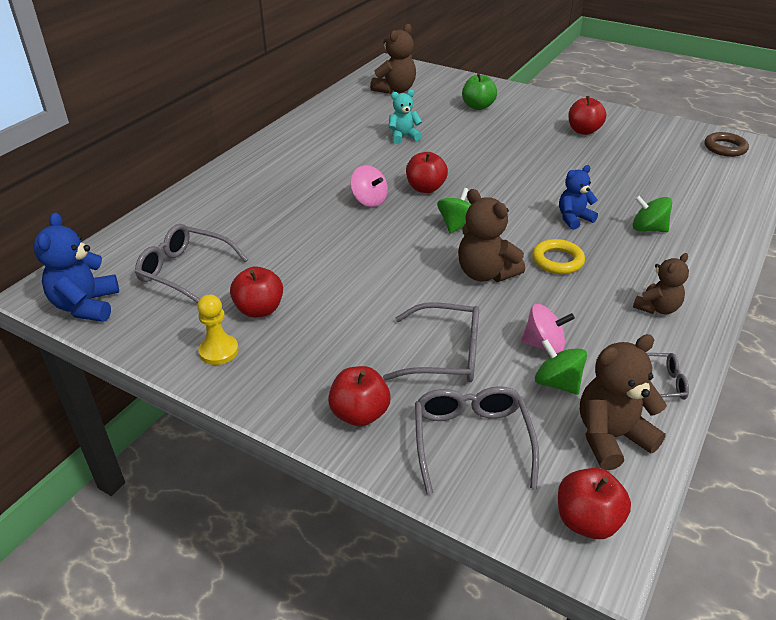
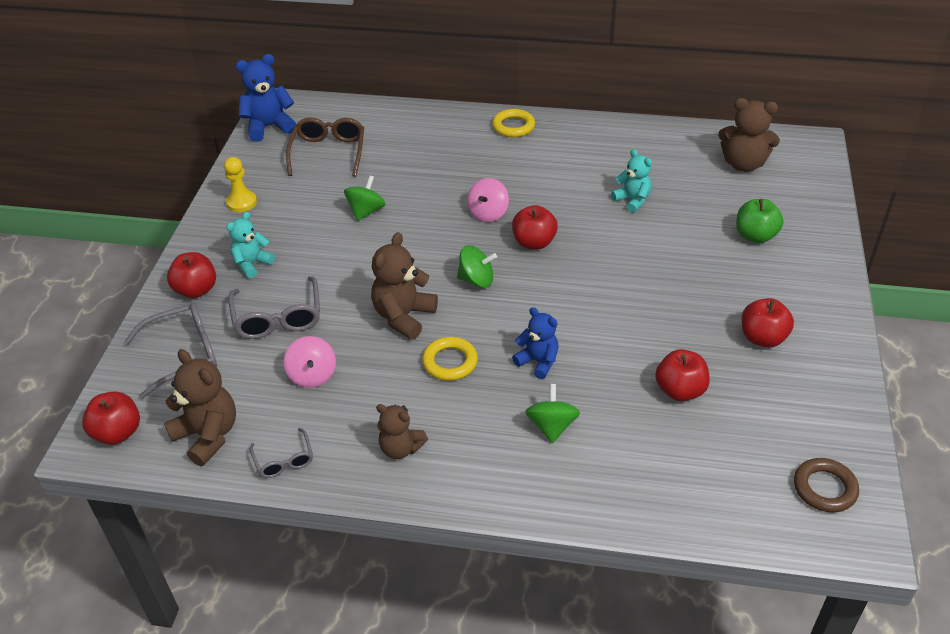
camera: 70 degrees right, 5 degrees up
grey glasses [135,224,248,303] -> brown glasses [286,117,364,177]
red apple [230,266,283,318] -> red apple moved to [655,349,710,401]
green spinning top [535,339,587,395] -> green spinning top moved to [344,175,386,221]
none -> turquoise teddy bear [226,212,275,278]
none -> yellow ring [492,109,535,137]

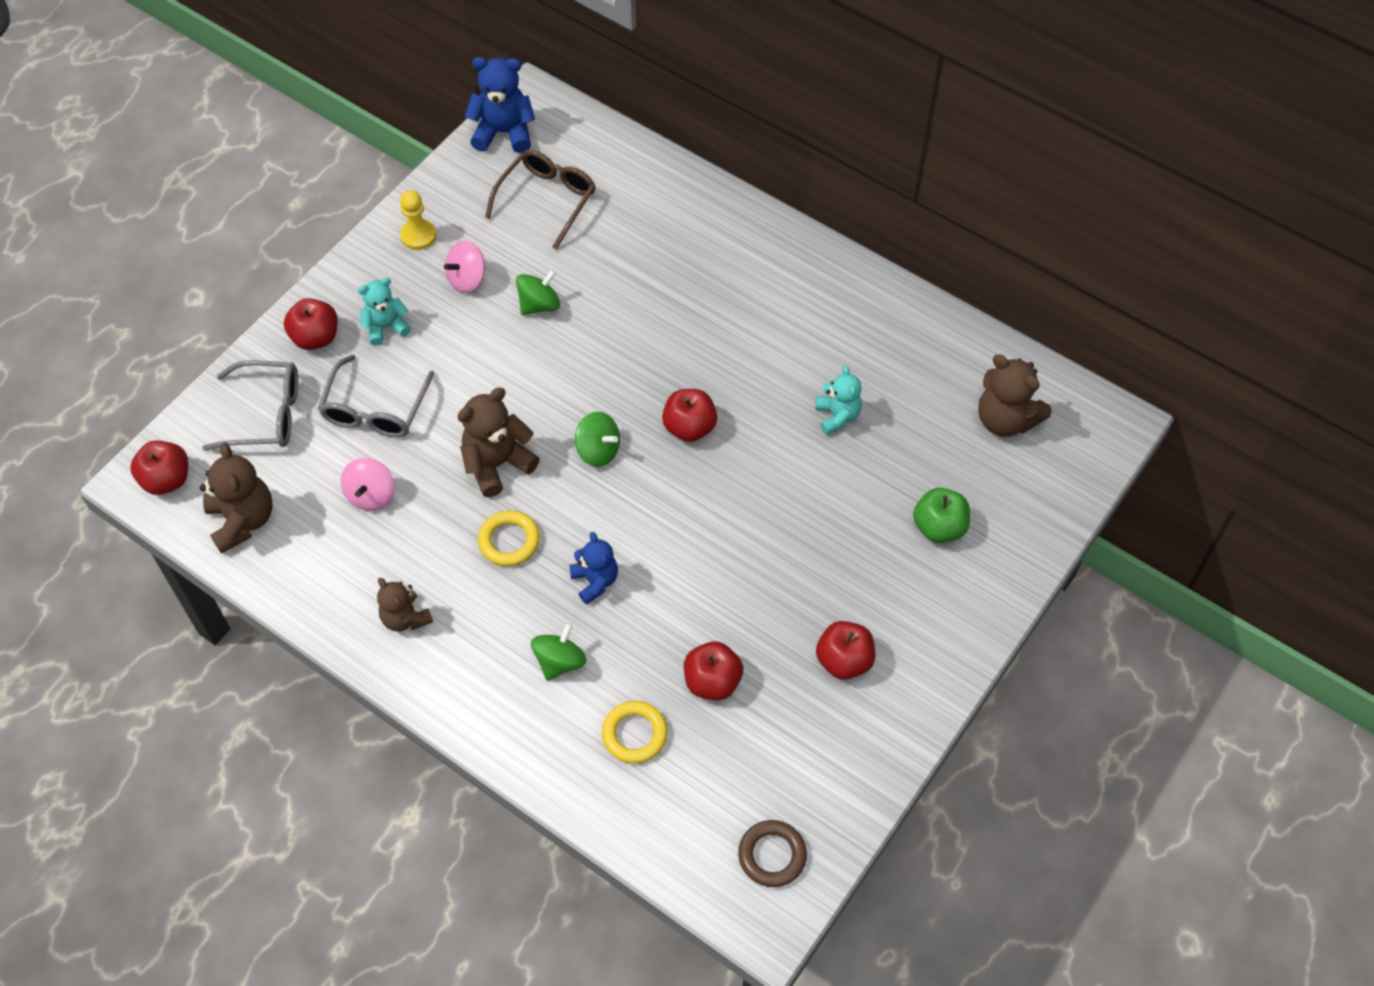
camera: 25 degrees right, 15 degrees up
grey glasses [250,428,313,478] -> none
pink spinning top [467,178,509,222] -> pink spinning top moved to [444,241,485,293]
yellow ring [492,109,535,137] -> yellow ring moved to [602,701,668,763]

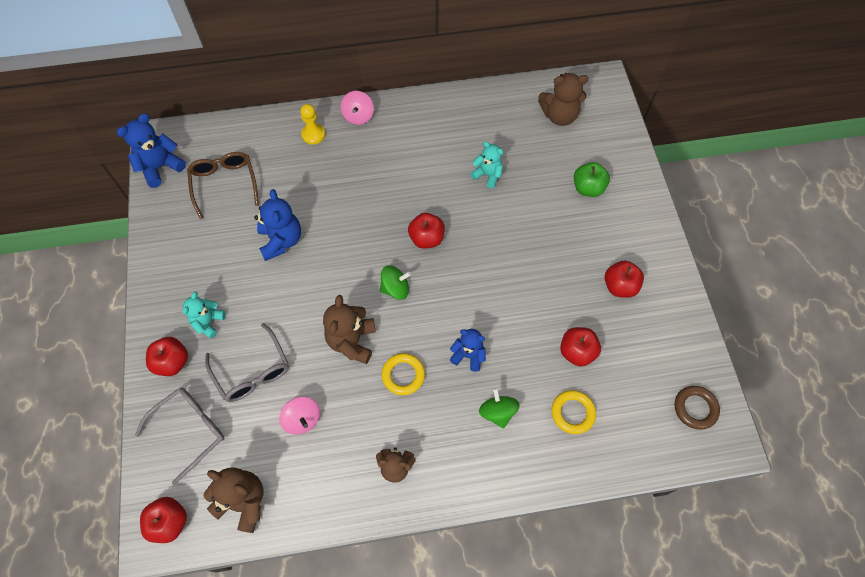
camera: 45 degrees left, 5 degrees up
yellow pawn [400,190,436,250] -> yellow pawn moved to [300,104,325,144]
pink spinning top [444,241,485,293] -> pink spinning top moved to [341,91,374,125]
green spinning top [516,269,560,315] -> blue teddy bear [254,189,301,261]

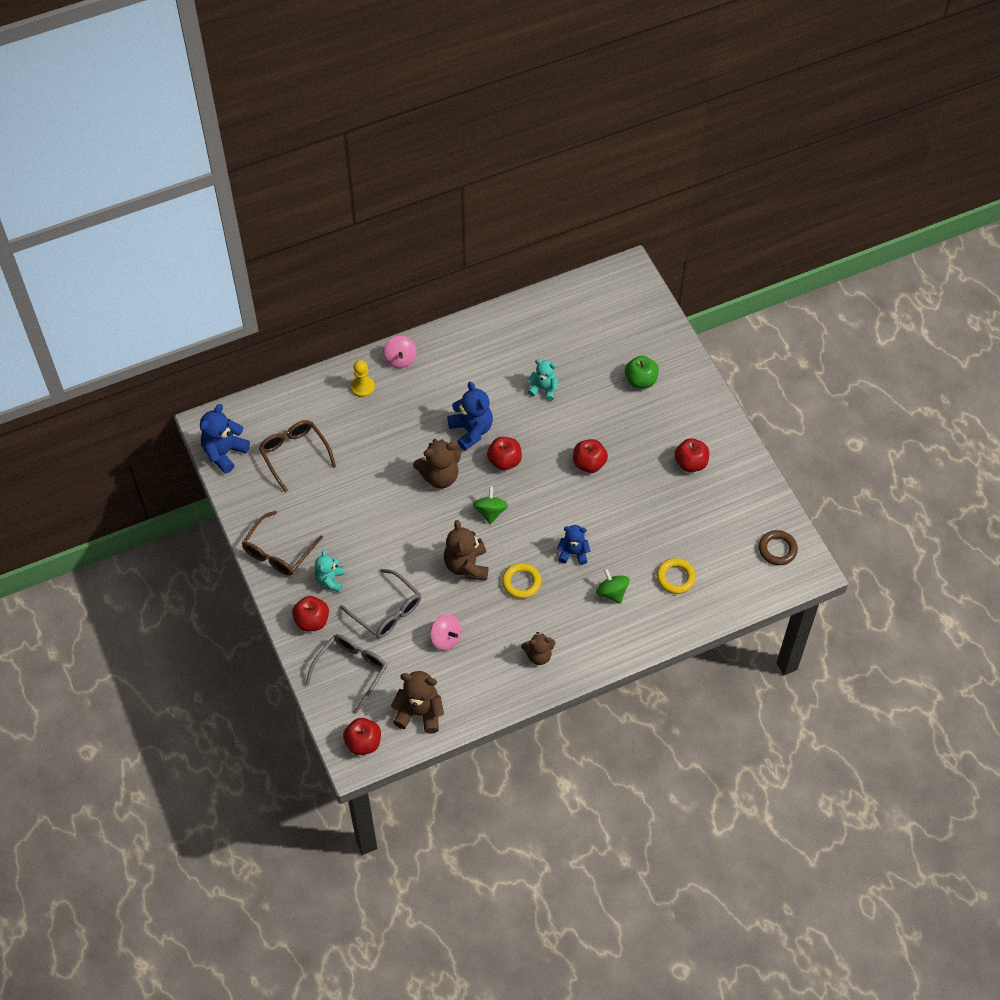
camera: 15 degrees left, 5 degrees down
blue teddy bear [254,189,301,261] -> blue teddy bear moved to [447,382,493,451]
green spinning top [380,265,411,300] -> green spinning top turned 60 degrees counterclockwise [473,486,508,524]
brown teddy bear [538,73,588,126] -> brown teddy bear moved to [413,439,461,489]
red apple [560,327,601,367] -> red apple moved to [573,439,608,473]
none -> brown glasses [242,511,323,576]

